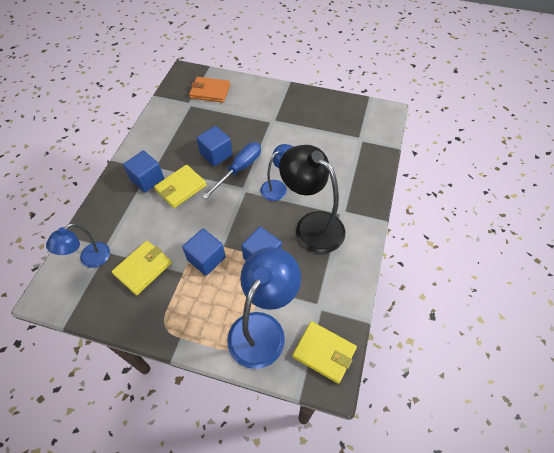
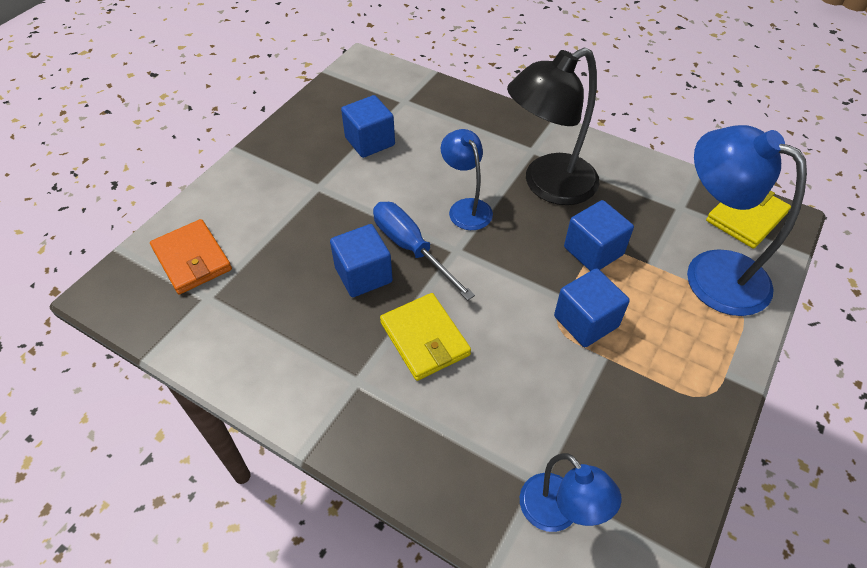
camera: 75 degrees left, 5 degrees down
yellow wallet [111,241,172,295] -> none
blue cube [123,151,164,193] -> blue cube moved to [341,95,395,158]
orange wallet [189,77,230,103] -> orange wallet turned 60 degrees counterclockwise [150,219,232,295]

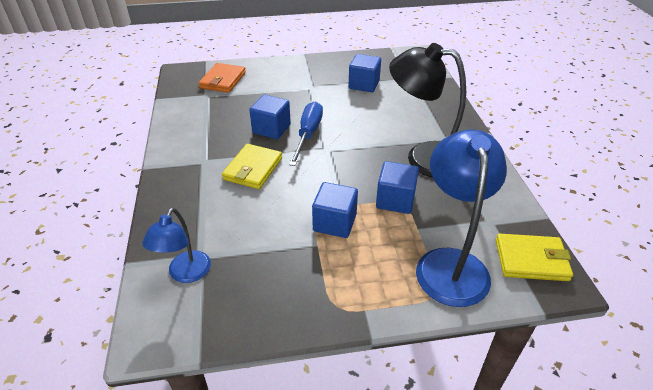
camera: 50 degrees right, 10 degrees down
blue lamp [441,129,493,230] -> none

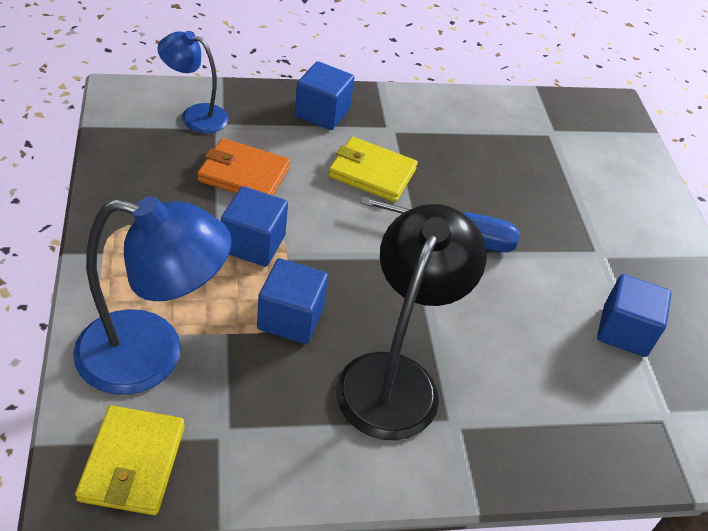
camera: 85 degrees right, 5 degrees up
orange wallet [199,63,246,93] -> orange wallet moved to [197,138,290,196]
blue cube [249,94,291,139] -> blue cube moved to [295,61,354,130]

